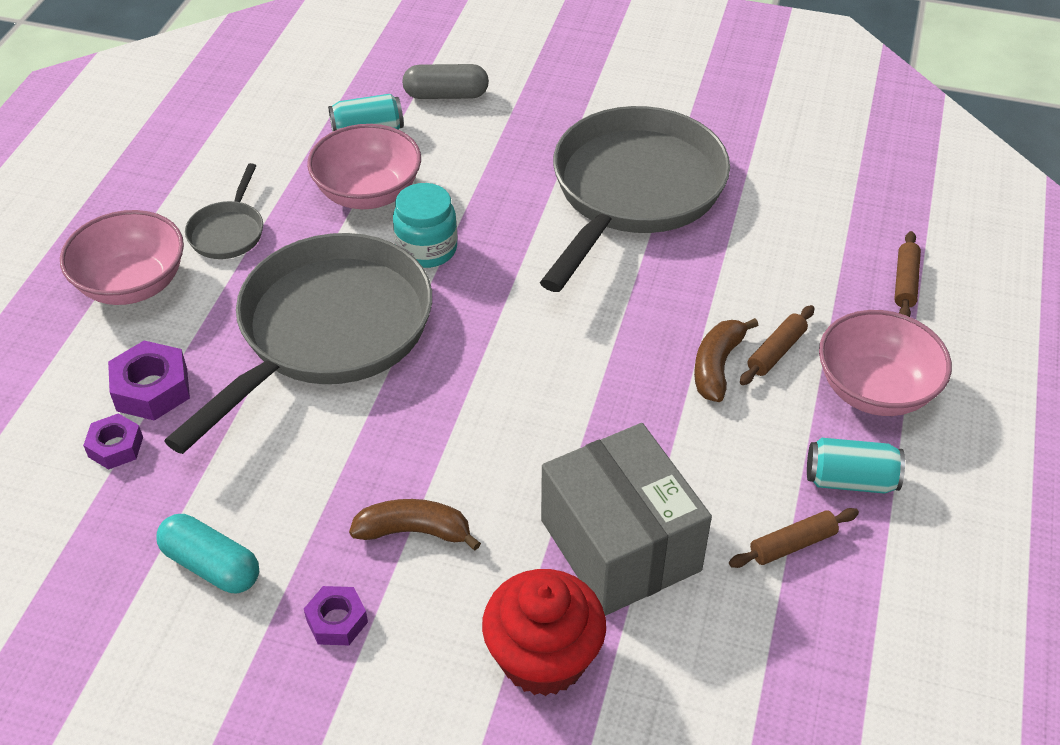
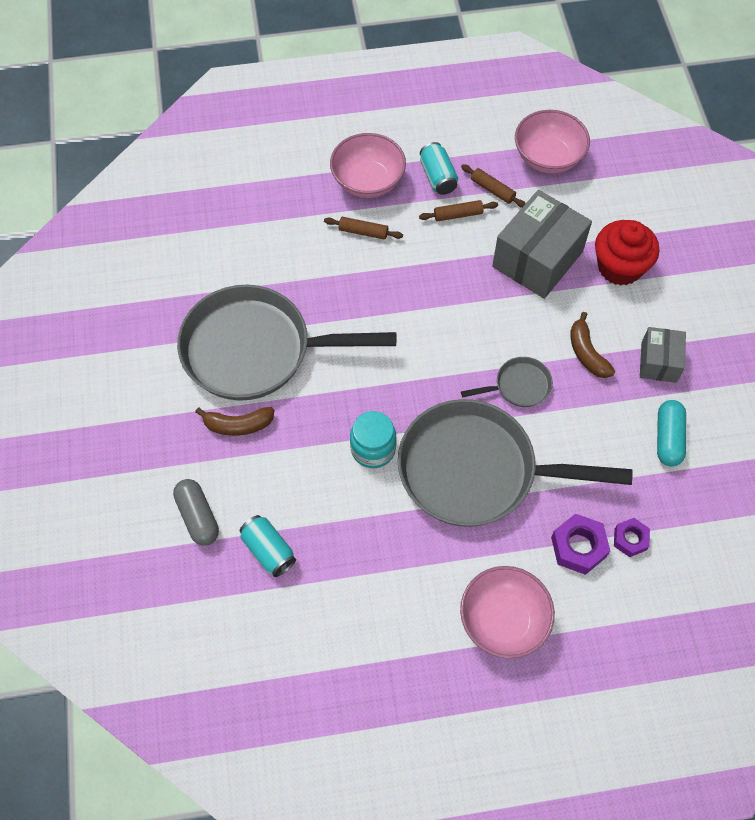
camera: 115 degrees left, 15 degrees up
grey pan [185,163,263,259] -> grey pan moved to [461,357,553,407]
purple nut [304,586,368,645] -> grey box [640,327,686,383]
pink bowl [307,124,421,209] -> pink bowl moved to [515,110,590,174]
brown banana [694,318,759,402] -> brown banana moved to [195,407,274,436]
brown rolling pin [894,231,921,317] -> brown rolling pin moved to [419,200,498,221]

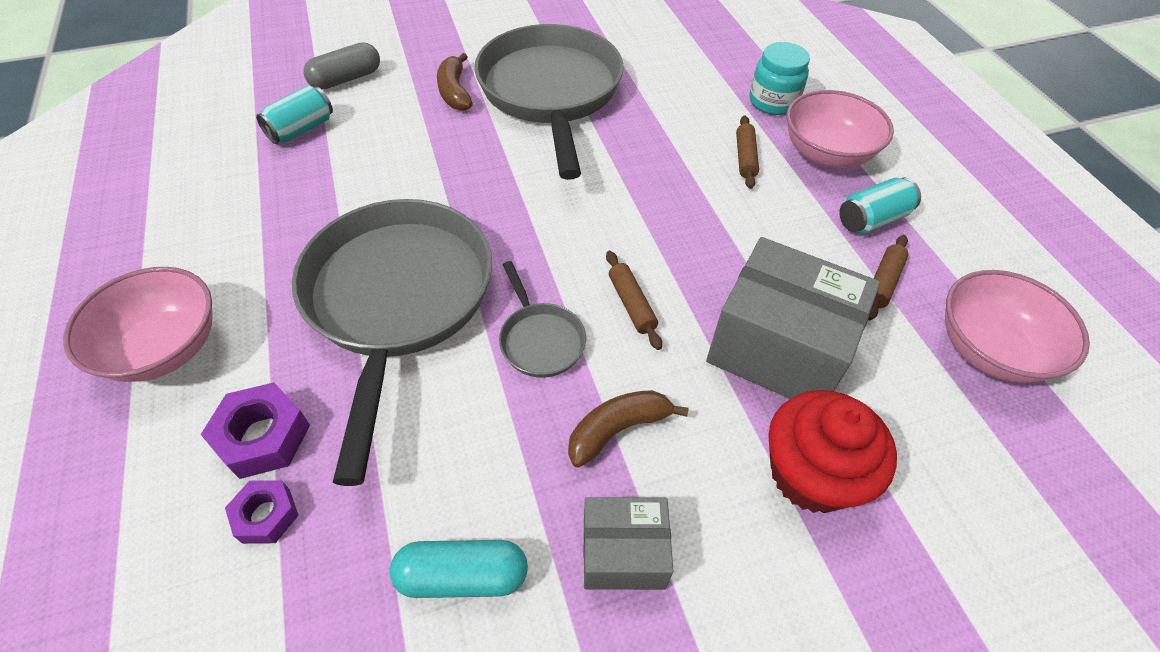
camera: 80 degrees right, 10 degrees down
turquoise jar [350,411,397,468] -> turquoise jar moved to [749,42,810,115]
brown rolling pin [419,200,498,221] -> brown rolling pin moved to [606,251,662,350]

